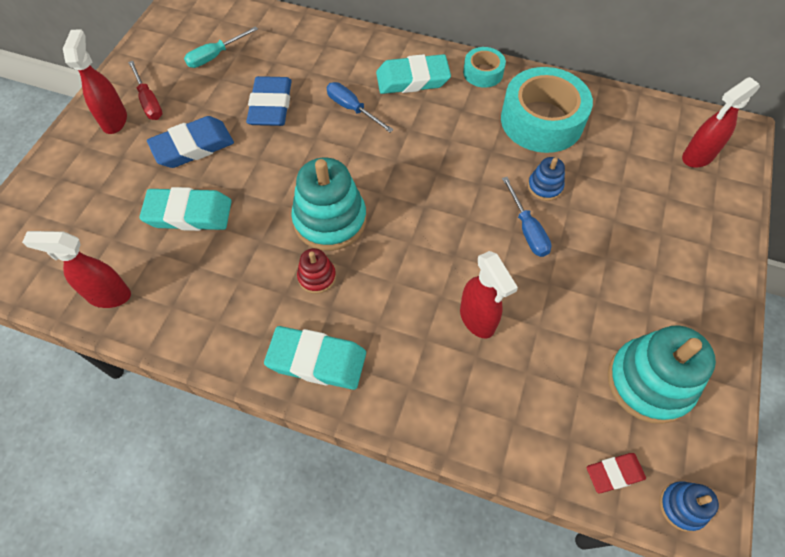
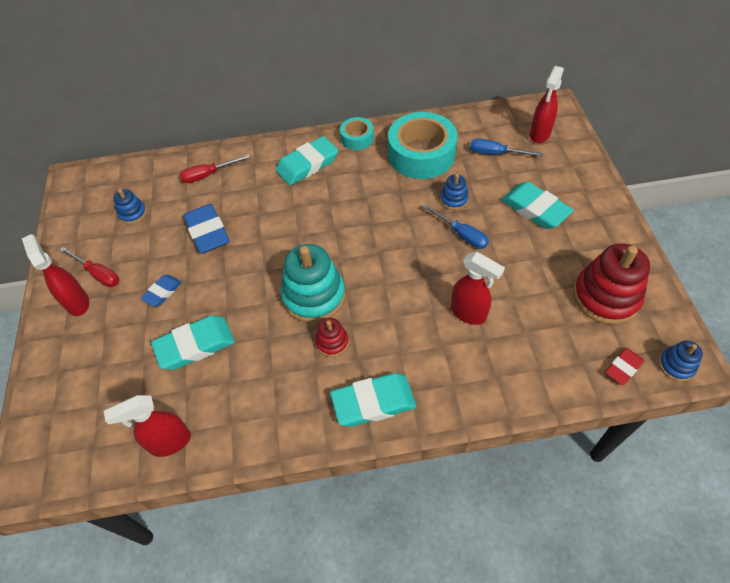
camera: 25 degrees left, 5 degrees down
blue eraser [147,116,234,168] -> blue eraser [141,275,182,307], size x0.56
turquoise screwdriver [184,26,258,68] -> blue stacking toy [113,189,147,224]
blue screwdriver [326,82,394,133] -> blue screwdriver moved to [470,139,543,157]
turquoise stacking toy [608,325,716,424] -> red stacking toy [573,243,650,325]
none -> red screwdriver [180,155,250,183]
none -> turquoise eraser [501,182,574,229]

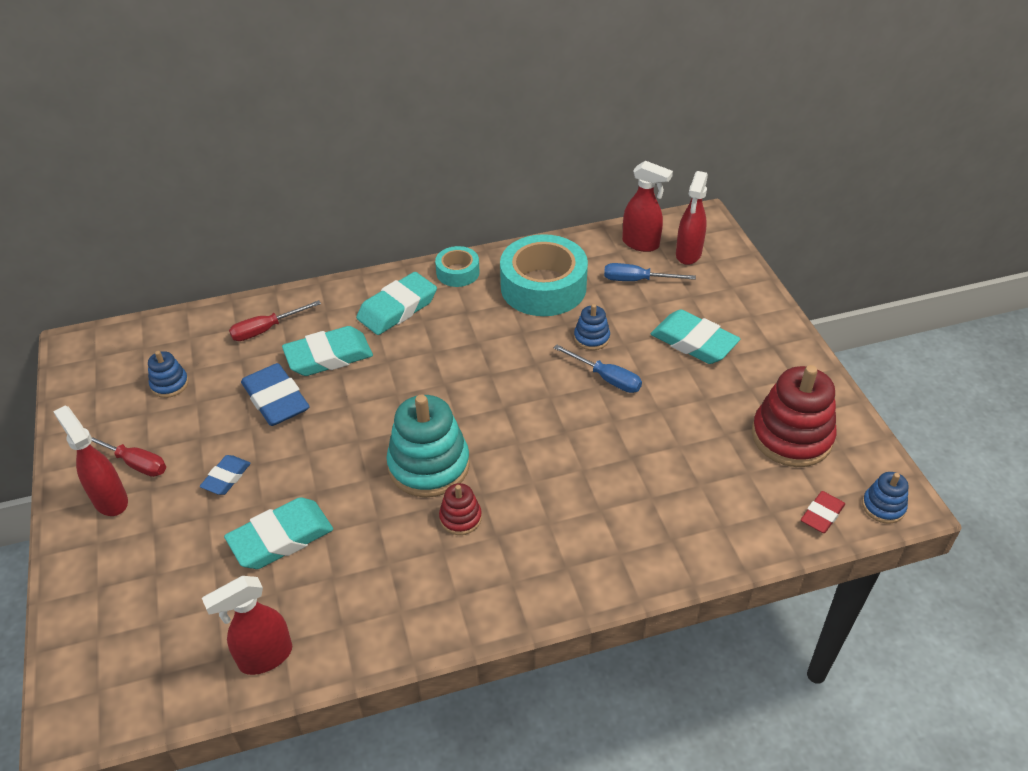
camera: 10 degrees left, 10 degrees down
turquoise eraser [330,373,416,427] -> turquoise eraser moved to [282,326,373,376]
red spray bottle [451,252,505,325] -> red spray bottle moved to [622,161,673,252]

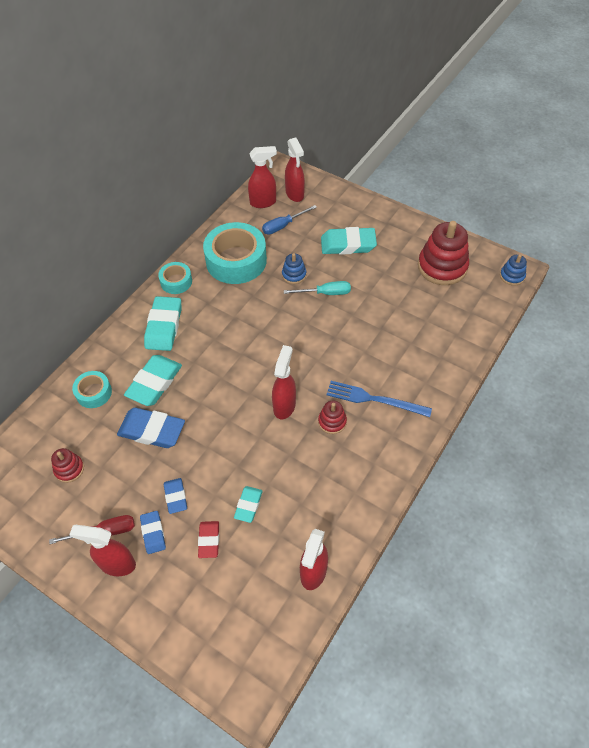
camera: 40 degrees left, 10 degrees up
blue stacking toy [148,351,189,398] -> red stacking toy [51,448,84,483]
turquoise eraser [224,497,333,569] -> turquoise eraser [234,486,263,523], size x0.56
red screwdriver [229,300,321,341] -> turquoise tape [72,371,112,408]
turquoise stacking toy [386,395,470,498] -> red spray bottle [272,345,296,420]
blue screwdriver [554,345,642,393] -> turquoise screwdriver [284,281,351,295]
red eraser [801,491,845,533] -> red eraser moved to [198,521,219,558]
none -> blue eraser [140,511,166,554]
none -> blue fork [326,381,432,417]

